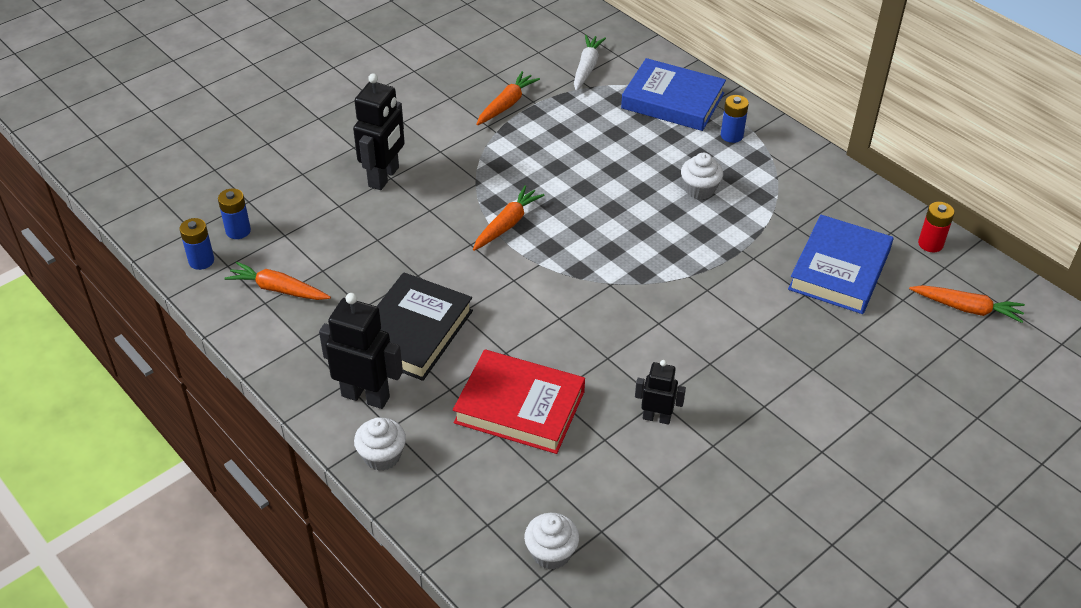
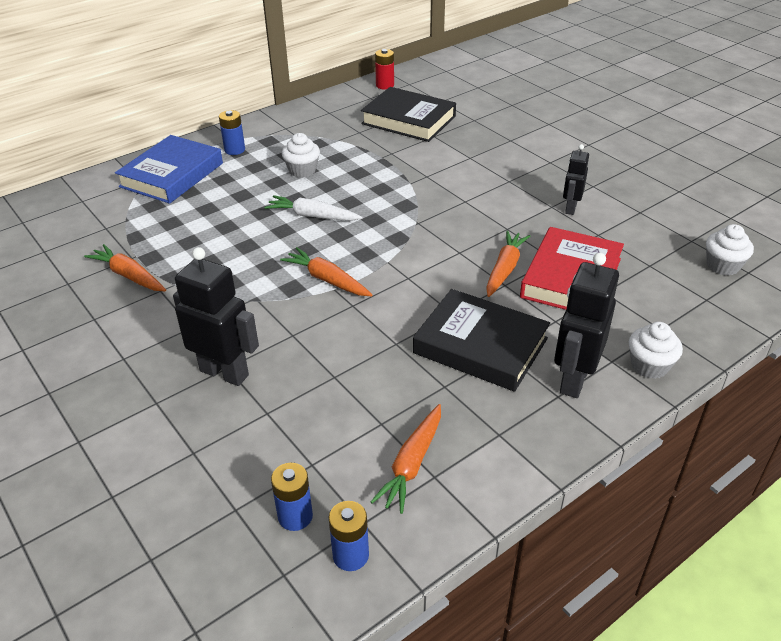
camera: 85 degrees left, 5 degrees down
white carrot [574,35,606,91] -> white carrot moved to [265,195,363,221]
blue book [788,215,893,314] -> black book [361,87,456,142]
orange carrot [909,285,1025,323] -> orange carrot moved to [486,230,530,297]

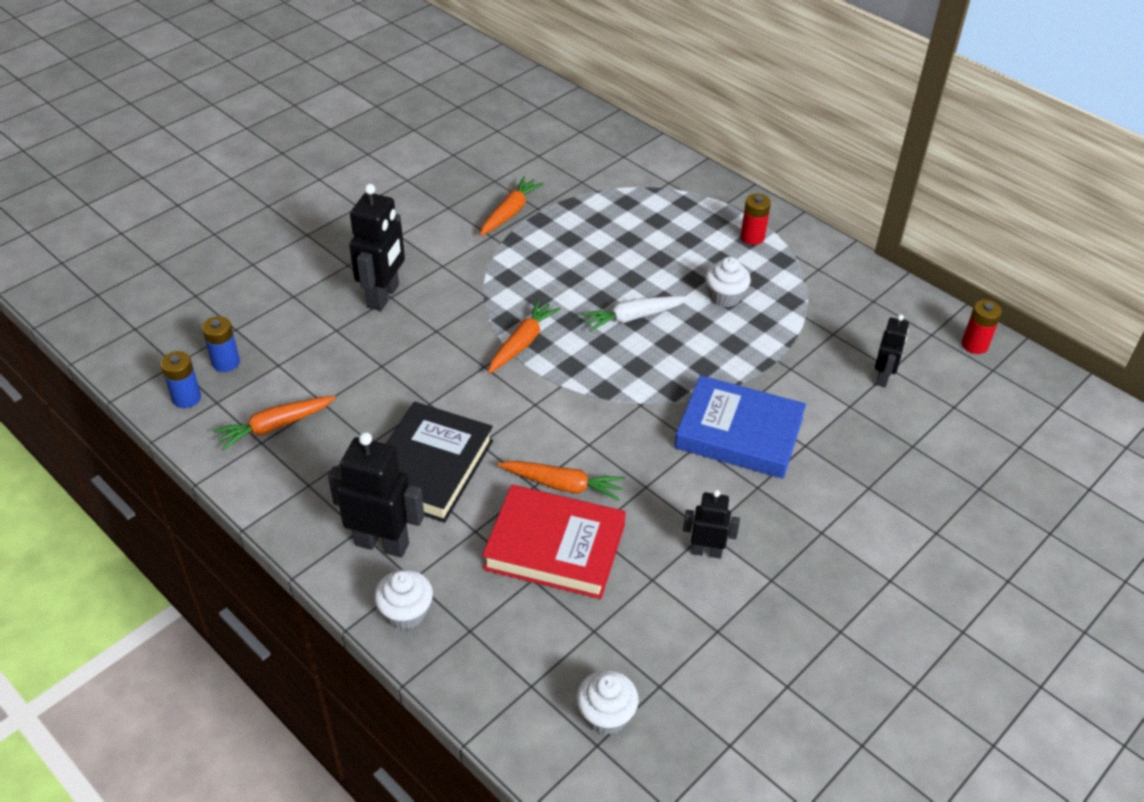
camera: 80 degrees right, 5 degrees up
blue book [115,135,223,204] -> blue book moved to [674,375,806,479]
blue battery [219,110,245,155] -> red battery [740,194,771,245]
white carrot [265,195,363,221] -> white carrot turned 120 degrees counterclockwise [581,296,689,332]
black book [361,87,456,142] -> black robot [875,314,909,387]
orange carrot [371,404,441,514] -> orange carrot turned 45 degrees counterclockwise [213,396,336,450]

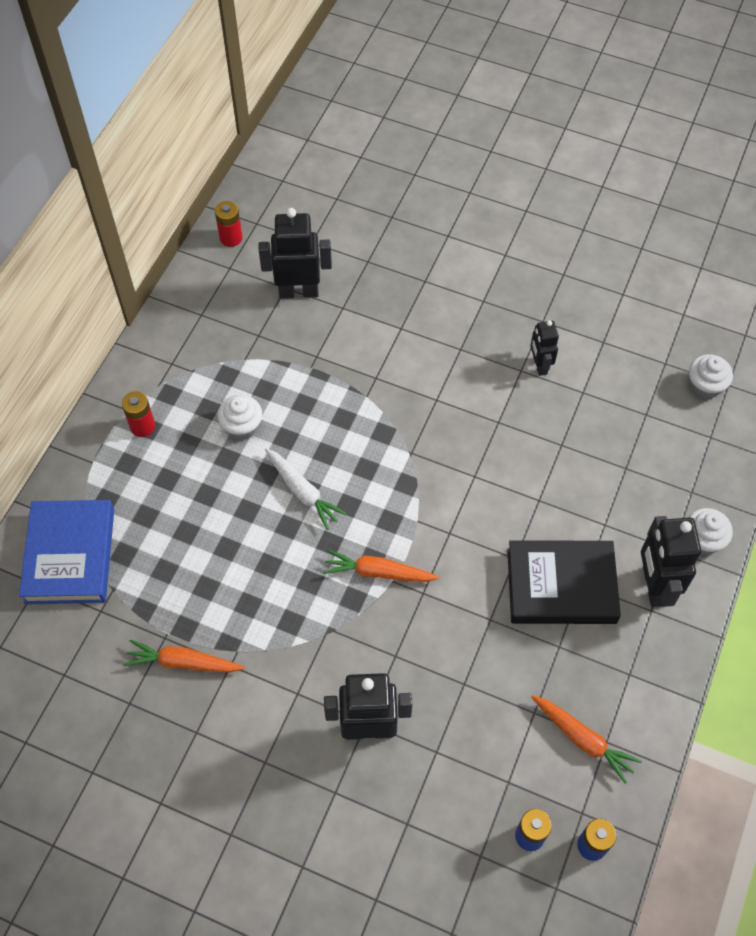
camera: 110 degrees left, 15 degrees up
red book [482,485,626,599] -> none
orange carrot [497,461,625,501] -> none
blue book [674,375,806,479] -> blue book moved to [19,500,114,604]
black robot [875,314,909,387] -> black robot [259,208,332,299], size x1.71

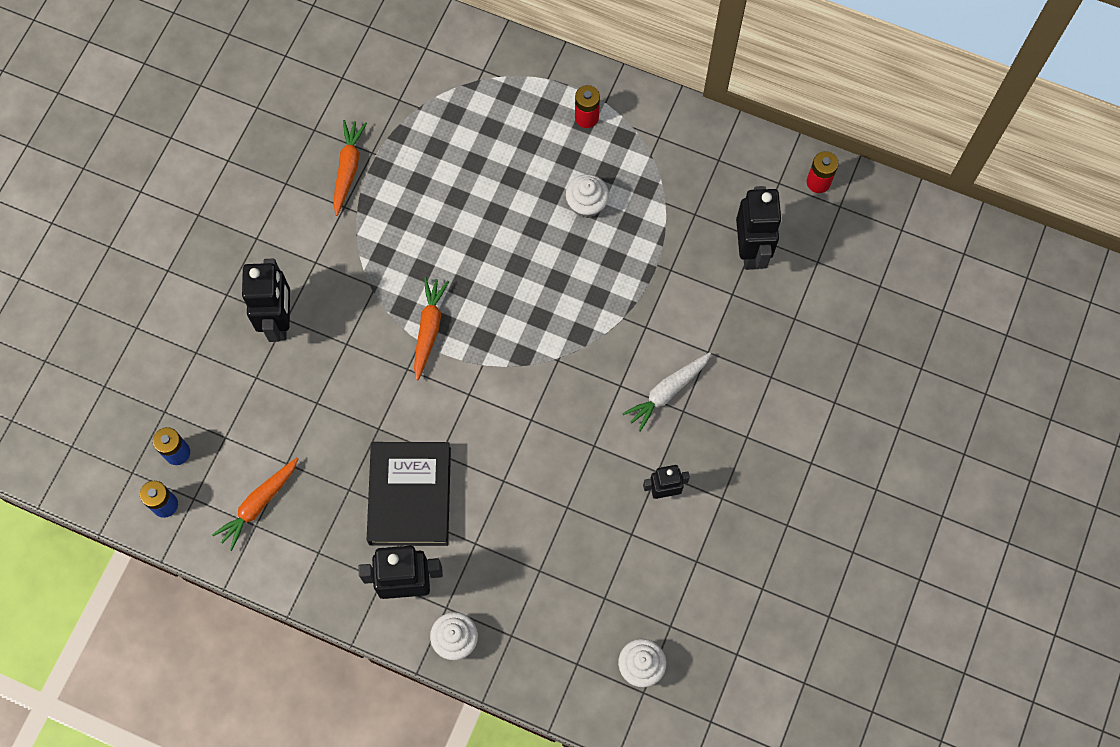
camera: 90 degrees right, 10 degrees up
blue book [19,500,114,604] -> none
white carrot [265,448,347,530] -> white carrot moved to [622,352,711,432]

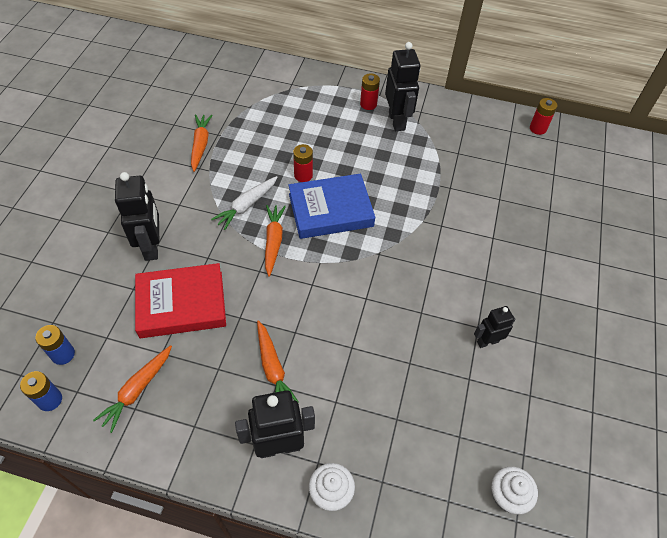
camera: 10 degrees left, 15 degrees down
black book [367,442,451,546] -> orange carrot [257,320,299,403]
white cupcake [566,174,609,218] -> none
white carrot [622,352,711,432] -> white carrot moved to [211,176,277,230]
black robot [736,186,782,270] -> black robot moved to [385,42,420,131]
none -> red book [135,263,226,338]
none -> blue book [288,174,375,239]
none -> red battery [293,144,313,182]

